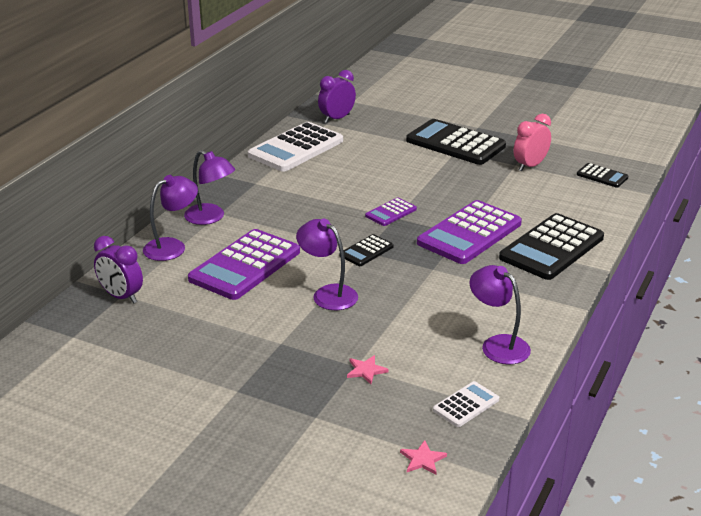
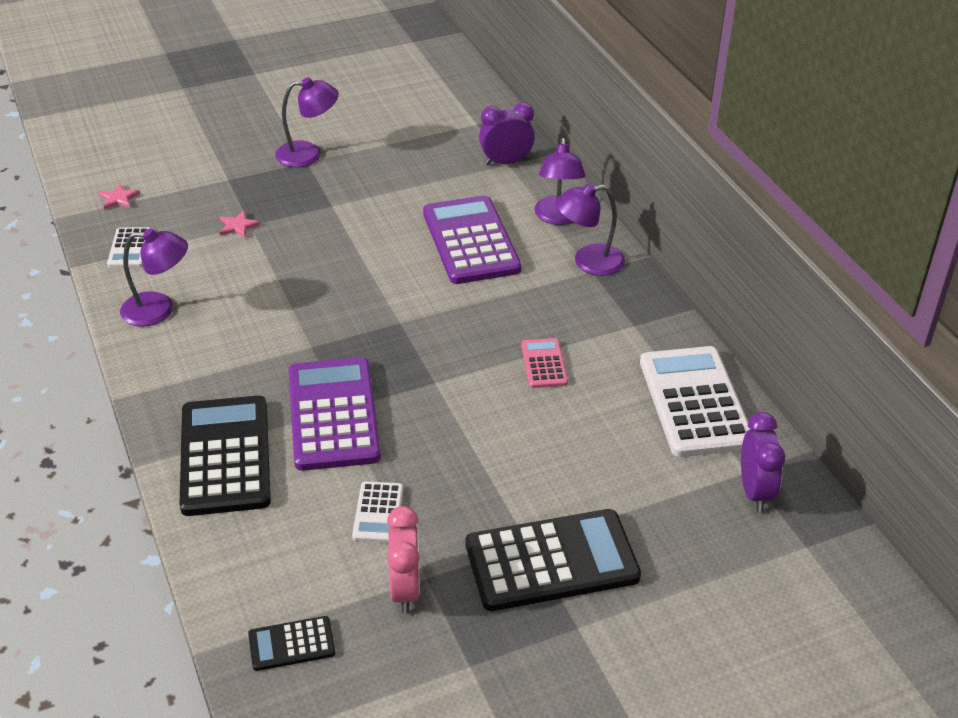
camera: 130 degrees right, 10 degrees up
purple lamp [296,219,358,310] -> purple lamp moved to [275,77,339,167]
black calculator [343,234,394,266] -> none
purple calculator [365,198,417,226] -> none
none -> white calculator [352,481,403,543]
none -> pink calculator [521,338,568,388]

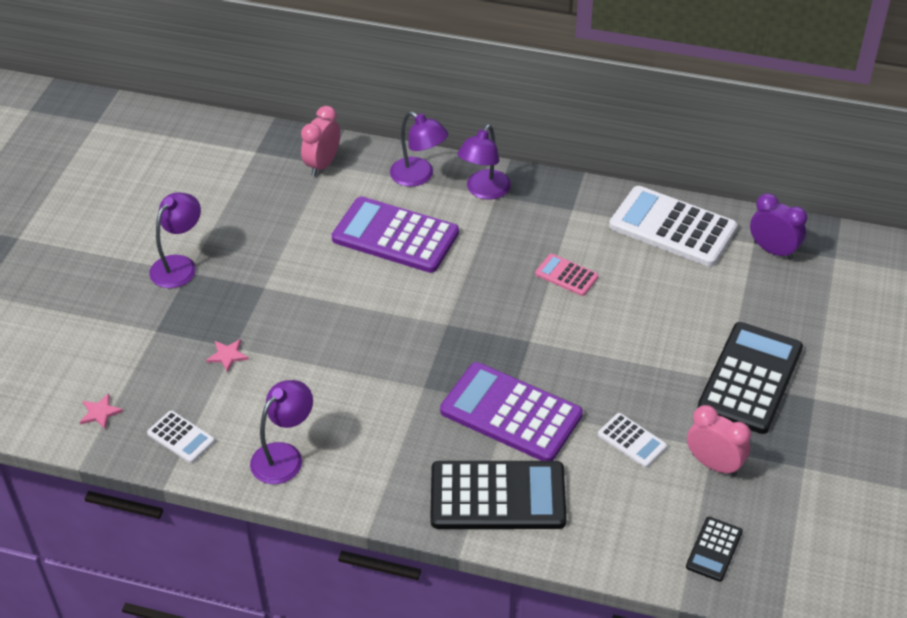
camera: 50 degrees left, 5 degrees up
black calculator [180,396,271,516] -> black calculator turned 150 degrees clockwise [430,461,567,529]
purple clock [479,103,535,165] -> pink clock [301,106,340,176]

